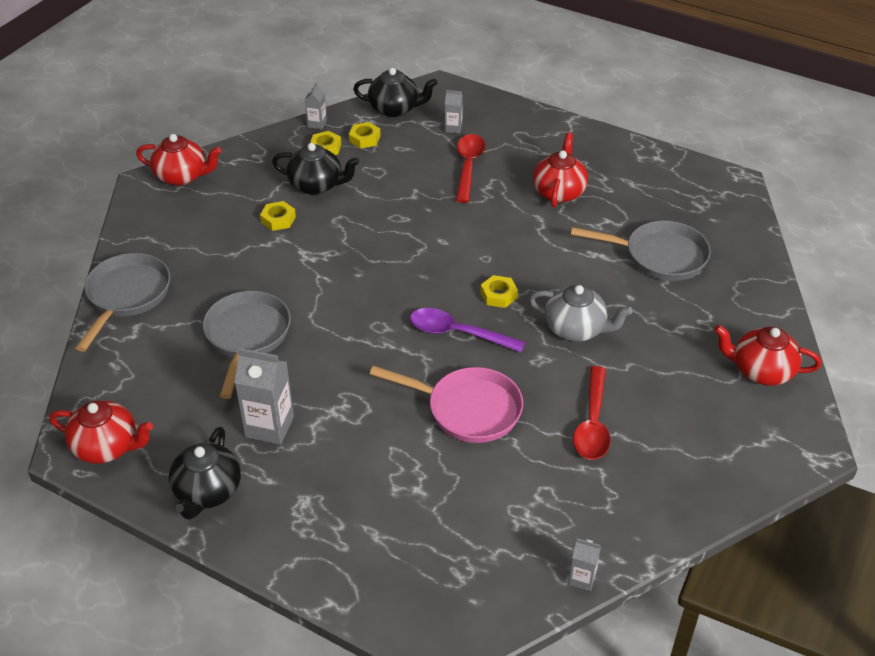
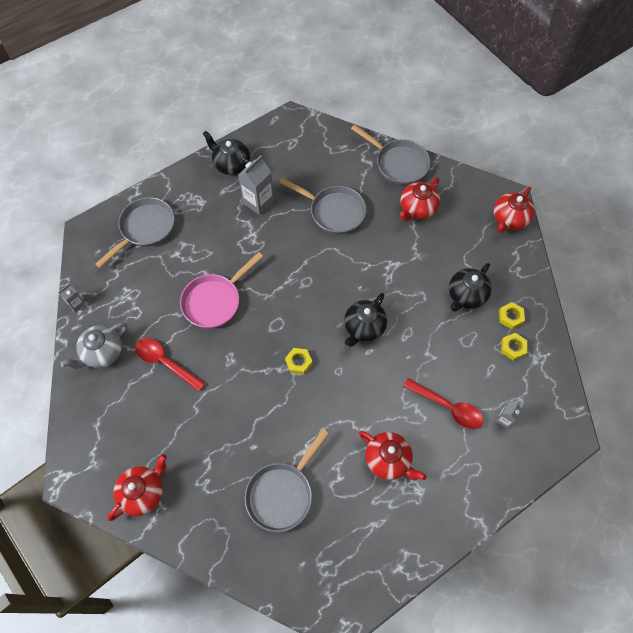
camera: 115 degrees right, 20 degrees up
red teapot [49,401,153,464] -> red teapot moved to [400,177,440,221]
yellow nut [260,201,296,231] -> none
grey carton [305,82,327,129] -> none
black teapot [353,68,437,117] -> black teapot moved to [344,293,387,347]
purple spoon [410,308,525,352] -> none
grey teapot [529,285,633,342] -> grey teapot moved to [60,322,127,369]
none -> grey pan [95,197,175,268]

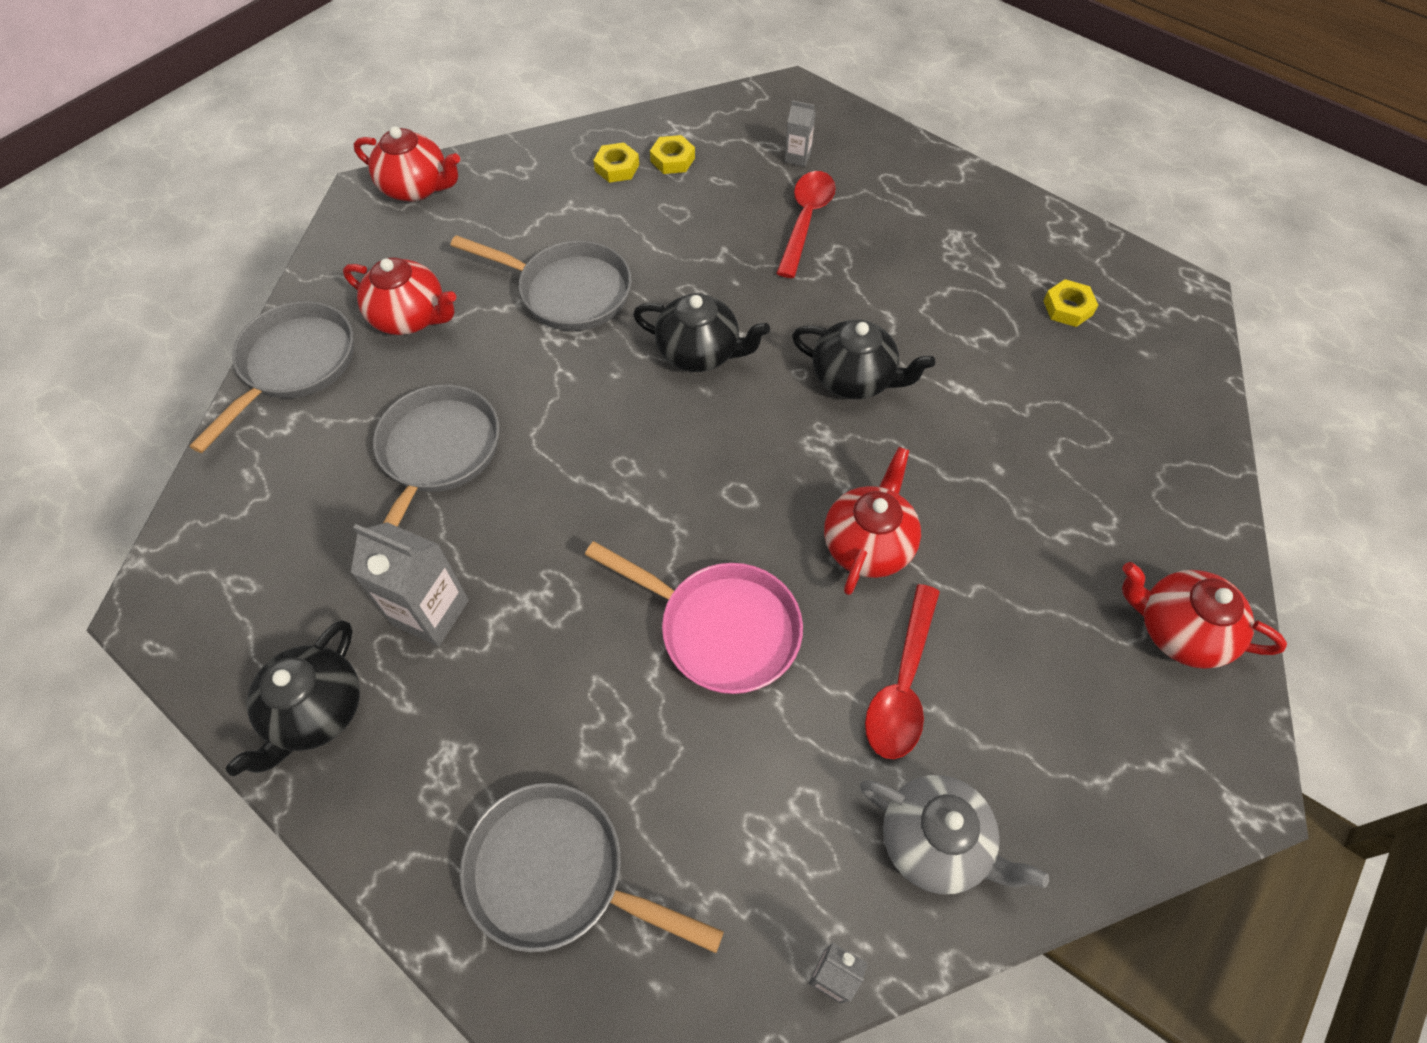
camera: 105 degrees left, 5 degrees down
grey pan [245,429,329,532] -> grey pan moved to [450,235,632,331]
yellow nut [285,348,312,374] -> yellow nut moved to [1043,279,1098,327]
red teapot [359,431,427,480] -> red teapot moved to [824,447,921,595]
black teapot [449,263,492,312] -> black teapot moved to [792,320,935,399]

